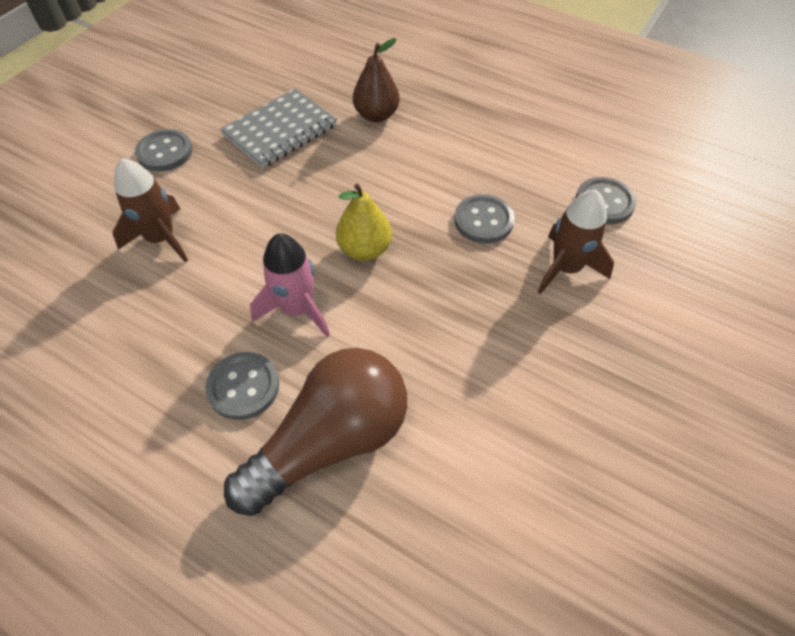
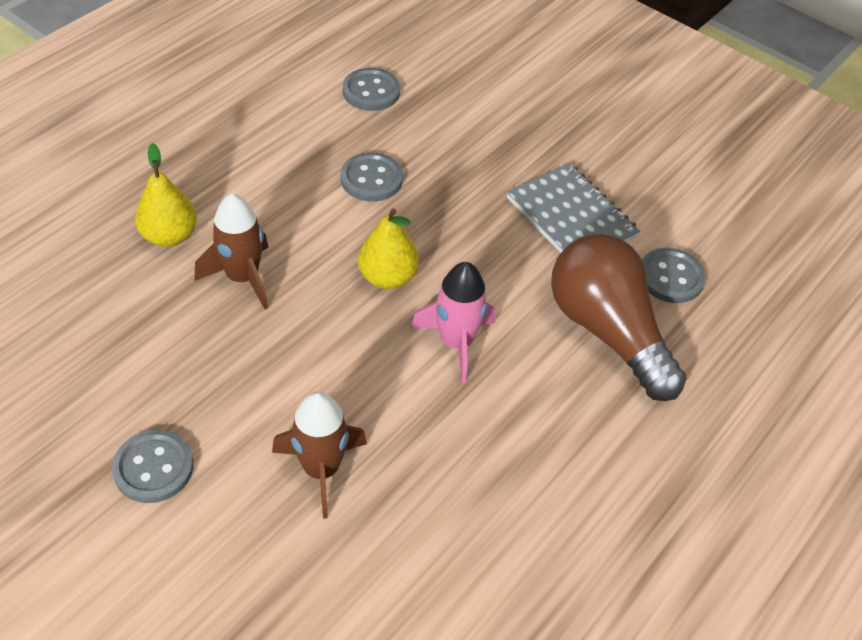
camera: 85 degrees left, 5 degrees down
grey button [206,352,279,420] -> grey button moved to [642,248,706,303]
grey notebook [220,88,337,168] -> grey notebook moved to [507,163,640,253]
brown pear [353,38,400,122] -> yellow pear [135,143,197,247]
brown rocket [538,189,614,294] -> brown rocket moved to [195,194,269,309]

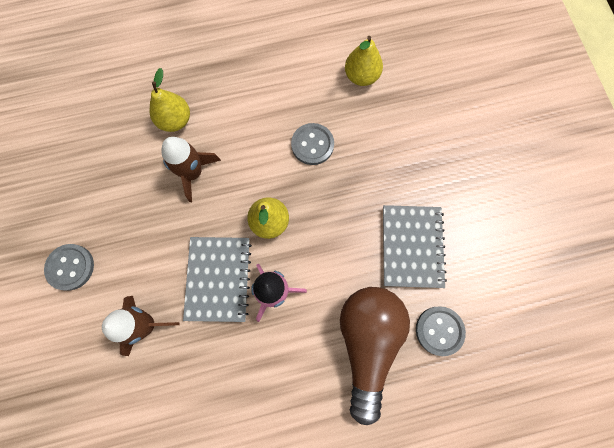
camera: 40 degrees right, 25 degrees up
grey button [343,68,400,111] -> yellow pear [345,36,383,86]
none -> grey notebook [183,237,252,322]

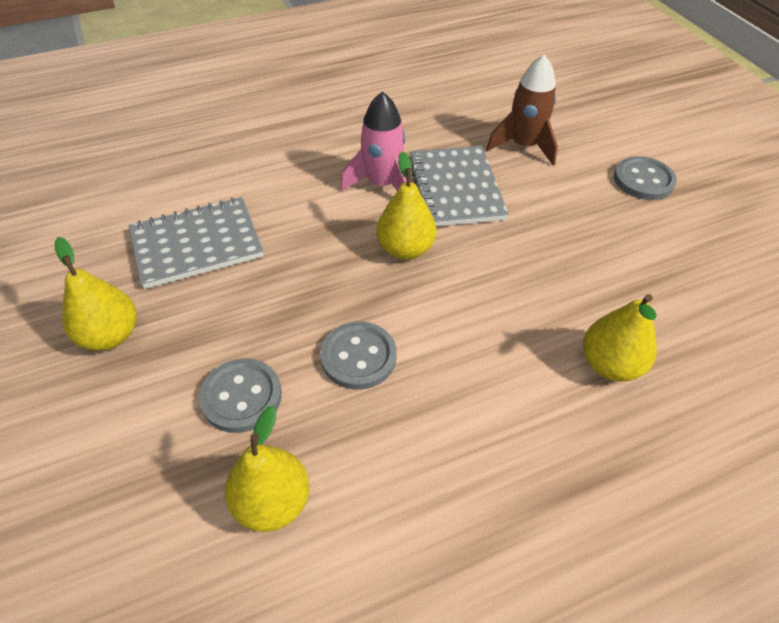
camera: 170 degrees right, 25 degrees down
brown rocket [161,137,221,202] -> none
brown light bulb [340,287,410,425] -> none
grey notebook [383,205,447,288] -> grey notebook turned 75 degrees clockwise [129,197,263,289]
grey button [416,306,466,356] -> grey button moved to [199,358,282,433]
none -> yellow pear [55,237,137,351]

